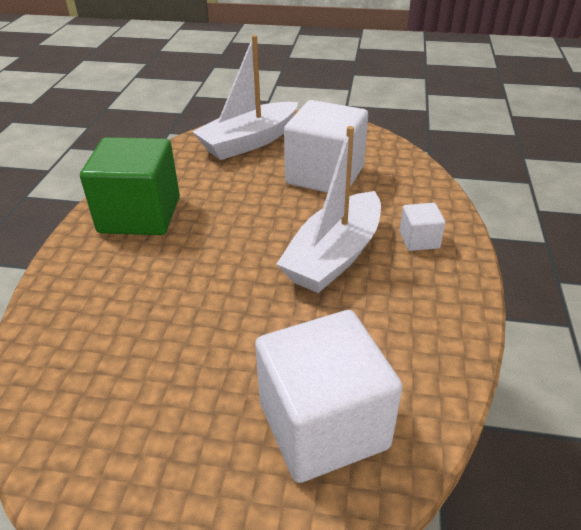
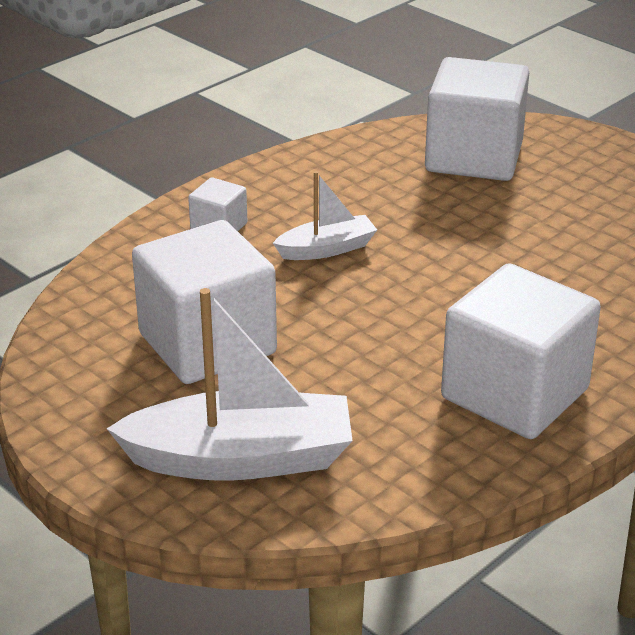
camera: 145 degrees left, 5 degrees down
green cube [80,137,180,235] -> white cube [441,263,601,439]
white boat [276,126,381,293] -> white boat [273,171,377,260], size x0.54

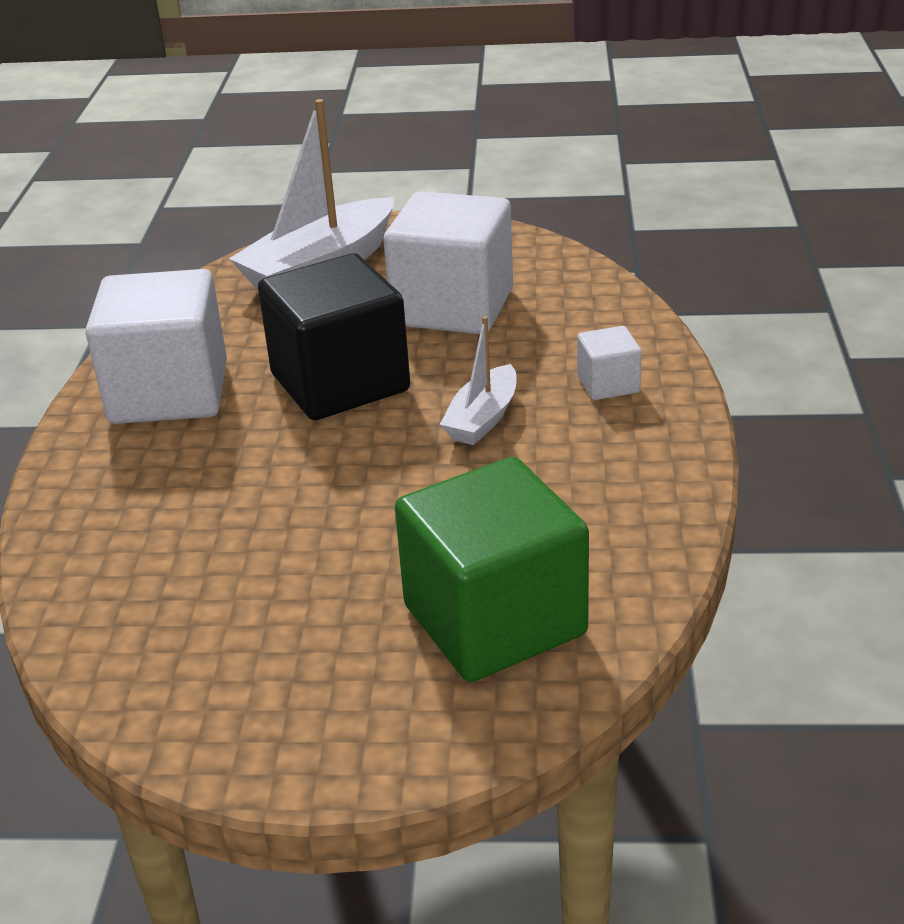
camera: 140 degrees right, 0 degrees up
white cube [425,57,529,181] -> green cube [395,457,589,682]
none -> black cube [258,253,410,420]

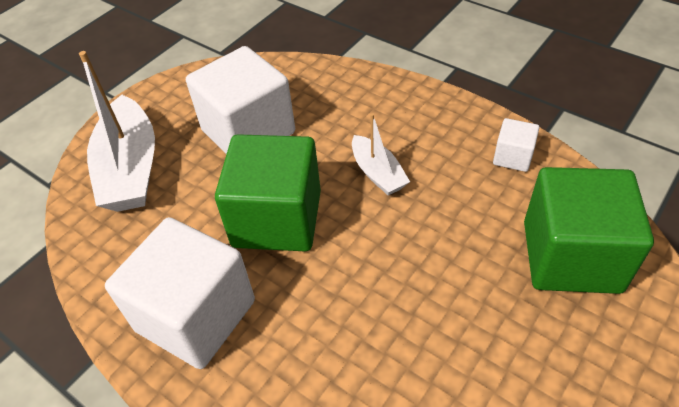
camera: 55 degrees left, 15 degrees up
black cube [258,253,410,420] -> green cube [215,134,321,251]
white cube [577,326,642,400] -> white cube moved to [493,118,539,172]

